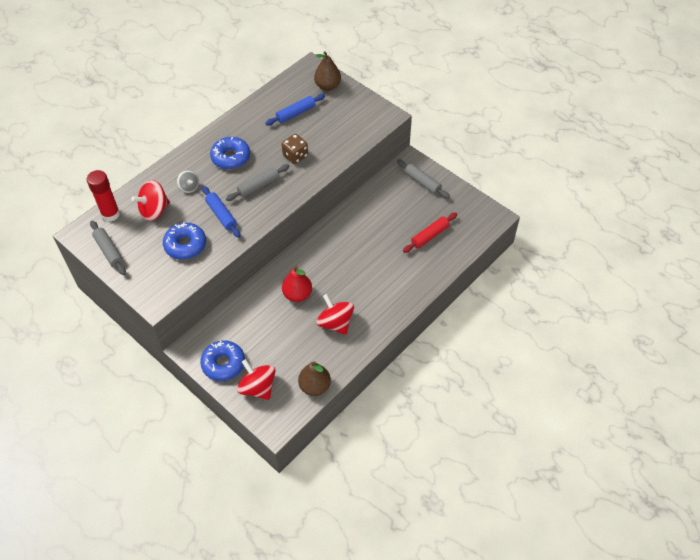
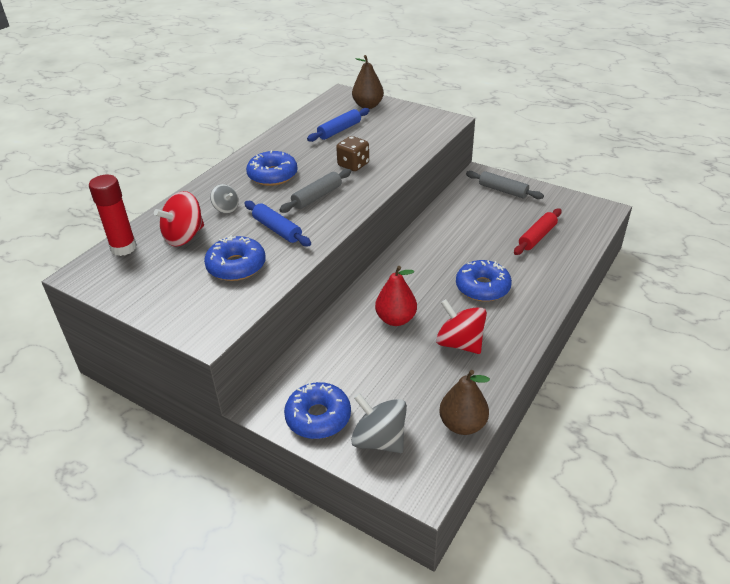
camera: 10 degrees left, 15 degrees down
grey rolling pin [90,220,126,275] -> none
red spinning top [237,359,276,400] -> grey spinning top [351,393,407,453]
none -> blue donut [456,260,512,302]

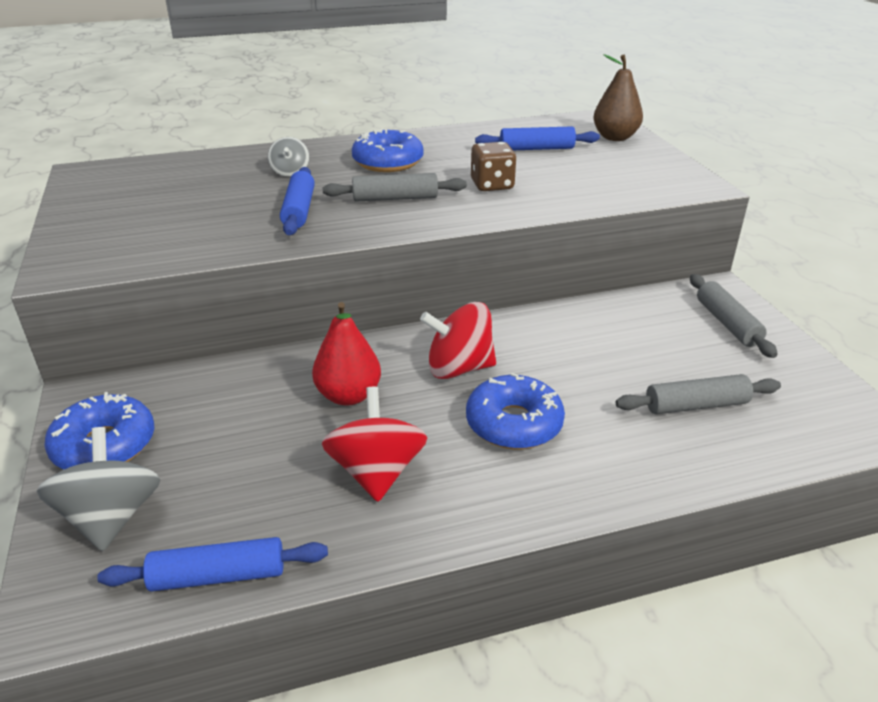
camera: 40 degrees right, 5 degrees down
red glue stick [89,175,137,256] -> none
red spinning top [154,191,204,246] -> red spinning top moved to [420,302,496,379]
blue donut [204,235,266,281] -> none
brown pear [439,370,490,435] -> blue rolling pin [97,537,328,592]
red rolling pin [514,208,561,255] -> grey rolling pin [616,374,781,414]

